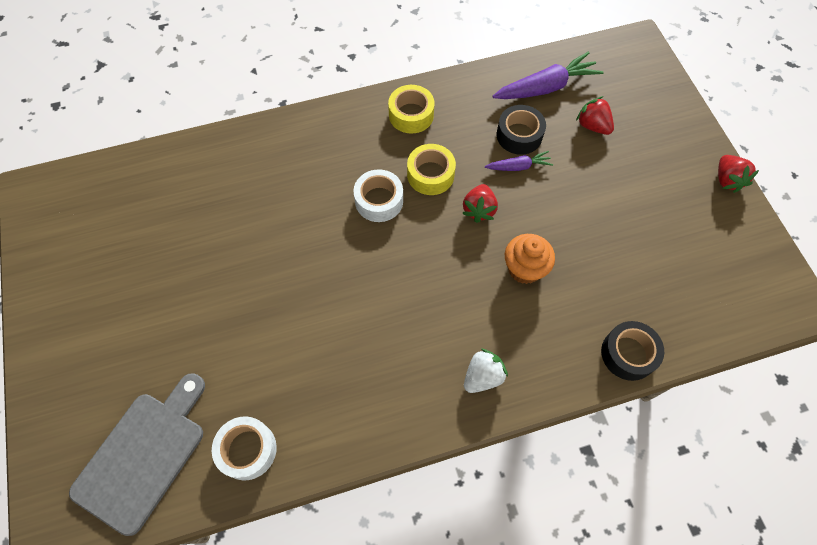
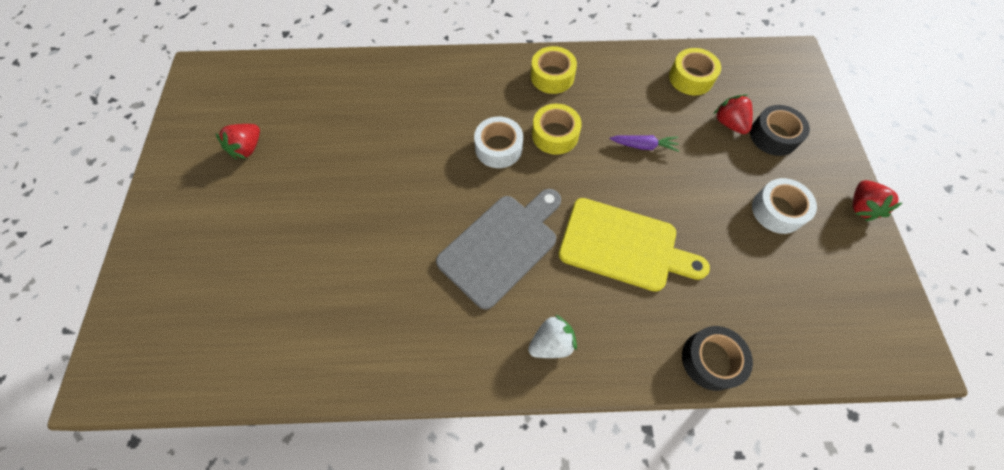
camera: 15 degrees right, 0 degrees up
grey cutting board [69,373,205,536] -> grey cutting board moved to [436,189,561,310]
white tape [212,416,277,481] -> white tape moved to [752,178,817,234]
red strawberry [462,184,498,223] -> red strawberry moved to [216,124,260,159]
purple carrot [492,52,604,99] -> yellow tape [669,48,721,95]
black tape [496,105,546,155] -> black tape moved to [750,105,810,156]
orange cupcake [505,234,555,284] -> yellow cutting board [558,198,710,292]

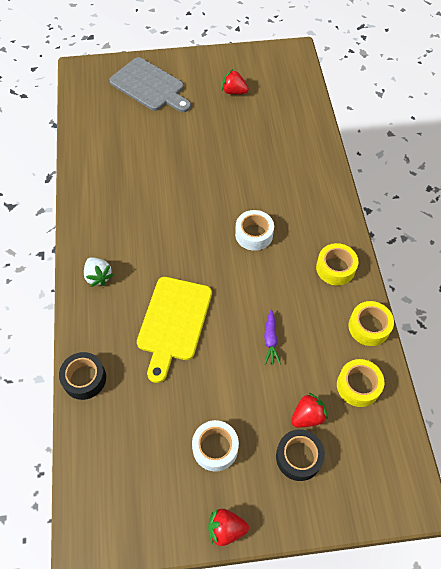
camera: 85 degrees right, 5 degrees down
grey cutting board [436,189,561,310] -> grey cutting board moved to [109,57,191,112]
yellow tape [532,104,582,155] -> yellow tape moved to [349,301,394,346]

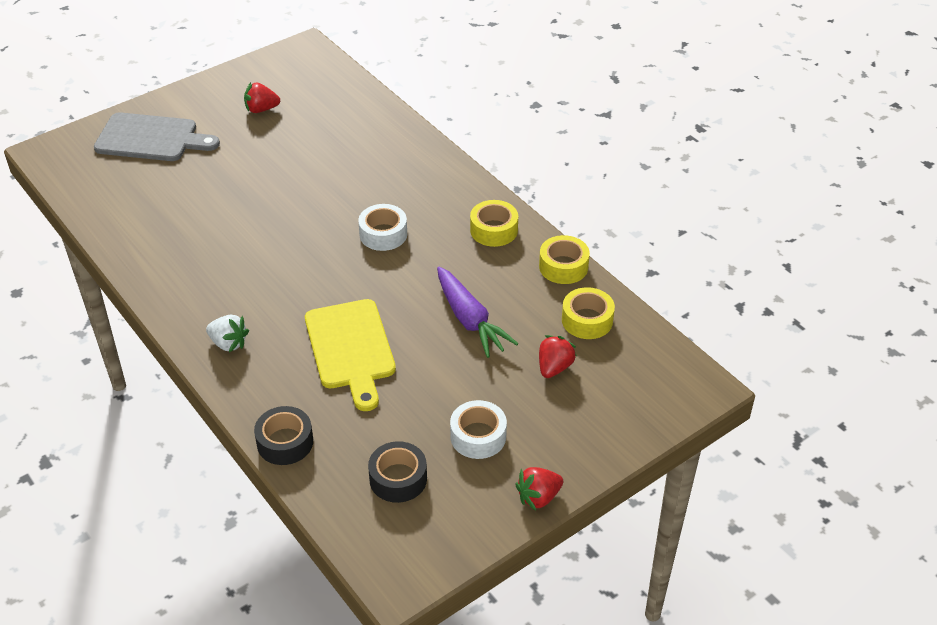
camera: 30 degrees left, 15 degrees down
purple carrot [264,310,281,365] -> purple carrot [437,267,519,358], size x1.81
black tape [276,430,325,481] -> black tape moved to [368,441,427,503]

